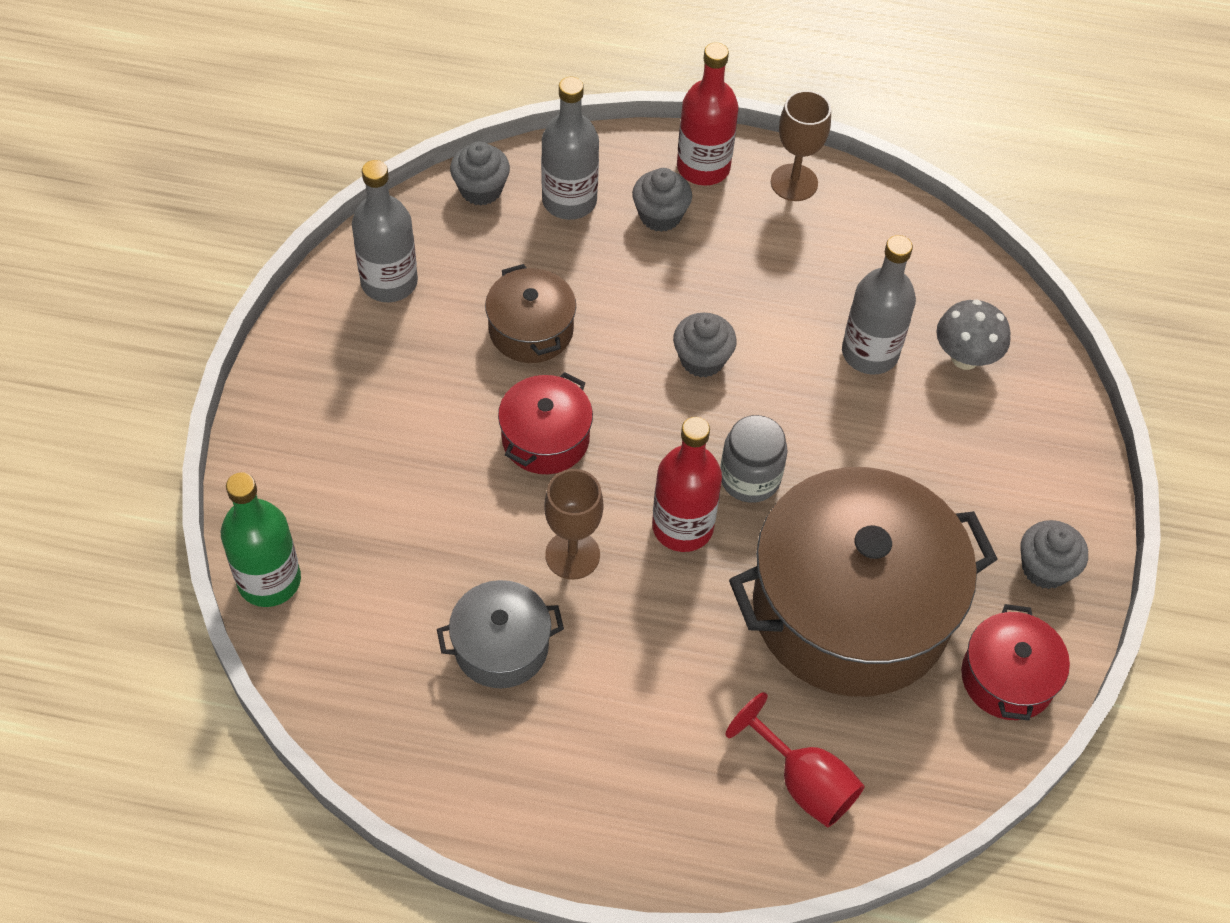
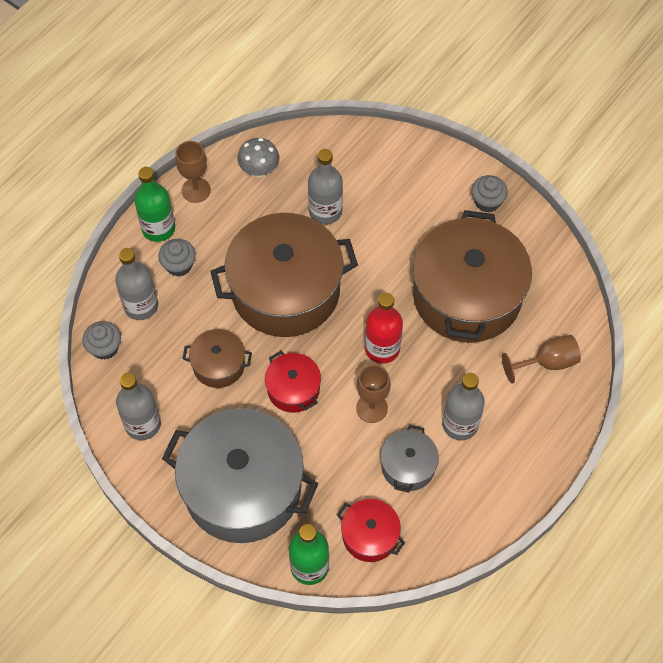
camera: 60 degrees left, 5 degrees up
grey cupcake [673,312,737,378] -> brown pot [210,213,358,337]
red bottle [677,43,739,186] -> green bottle [134,167,175,242]
grey jar [720,415,788,503] -> none
red goblet [725,692,865,827] -> brown goblet [502,335,581,384]
grey mushroom [936,299,1010,370] -> grey mushroom moved to [237,138,279,178]
red pot [961,604,1070,721] -> red pot moved to [337,499,405,562]
none -> grey pot [162,408,319,543]
none -> grey bottle [442,373,485,441]

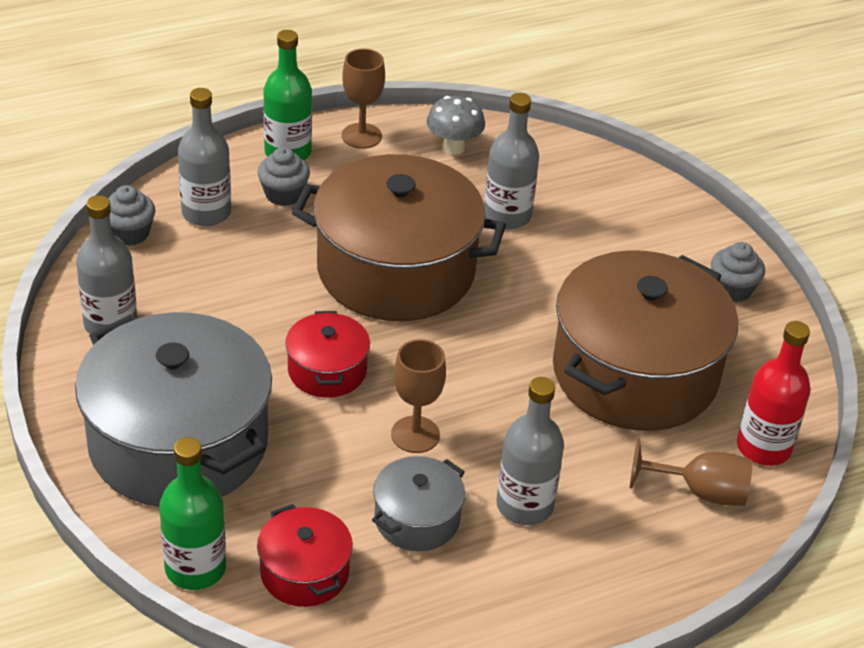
camera: 25 degrees right, 20 degrees down
brown pot [182,329,252,388] -> none
red bottle [365,293,403,364] -> red bottle moved to [737,321,811,466]

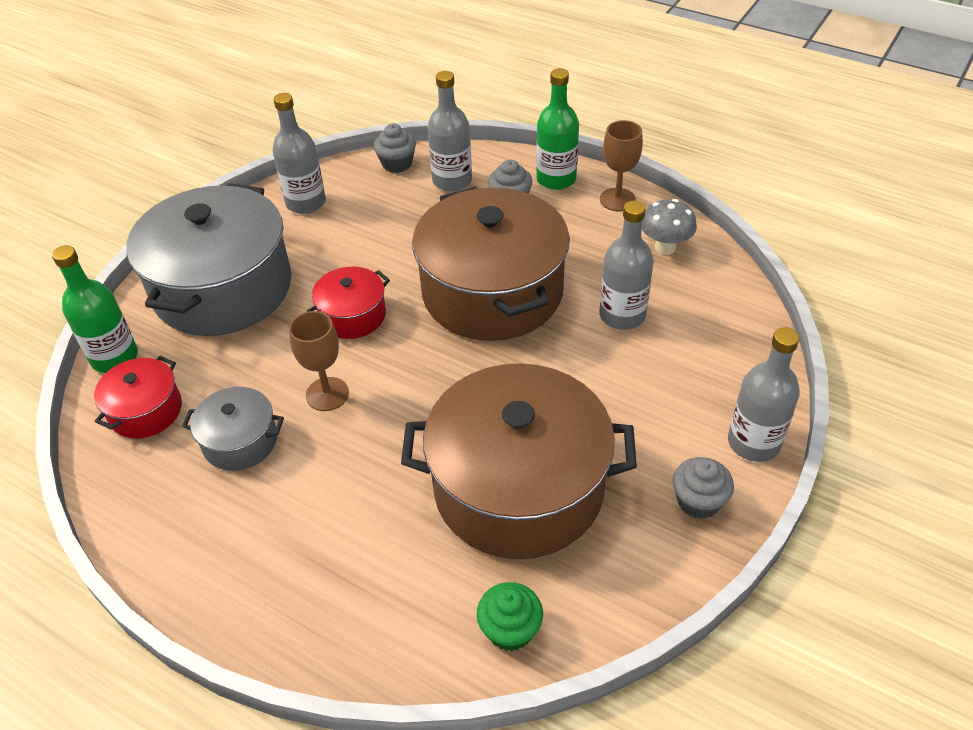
camera: 60 degrees right, 5 degrees up
grey bottle [496,377,564,525] -> grey bottle moved to [728,328,800,462]
brown goblet [630,439,753,506] -> none
red bottle [737,321,811,466] -> green cupcake [477,582,543,651]

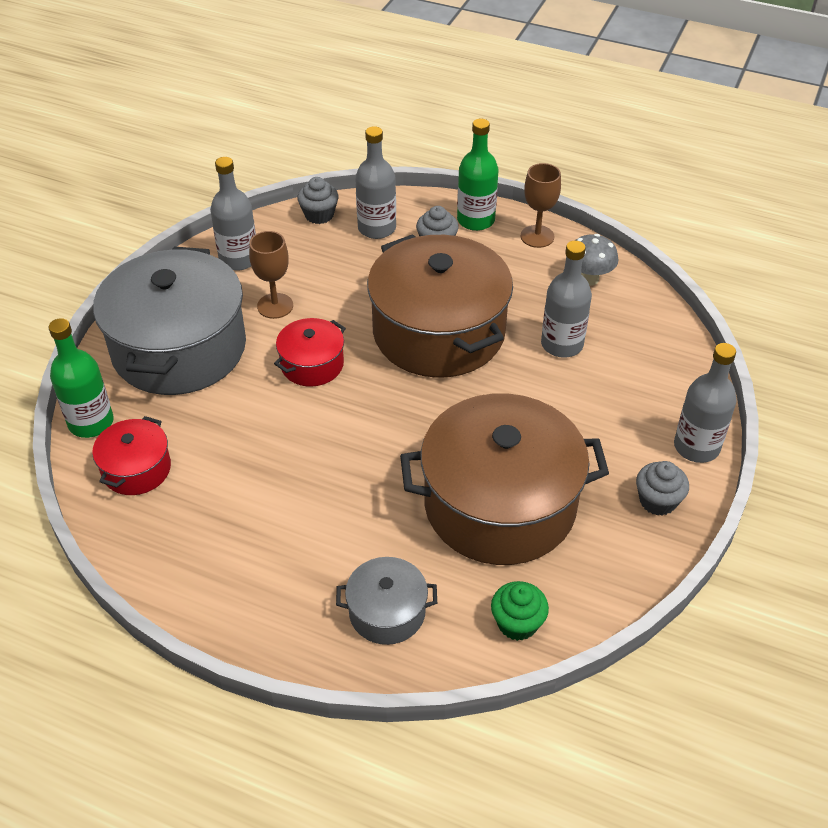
camera: 10 degrees left, 0 degrees up
grey pot [182,387,284,471] -> grey pot moved to [336,557,437,645]
brown goblet [289,311,349,411] -> brown goblet moved to [249,231,293,319]

